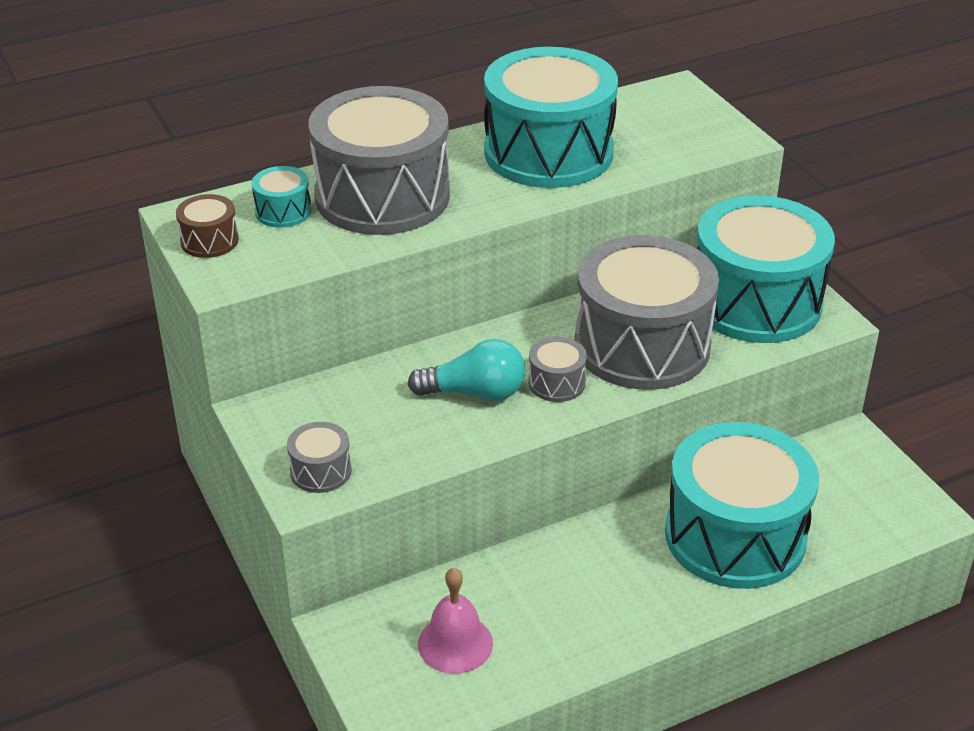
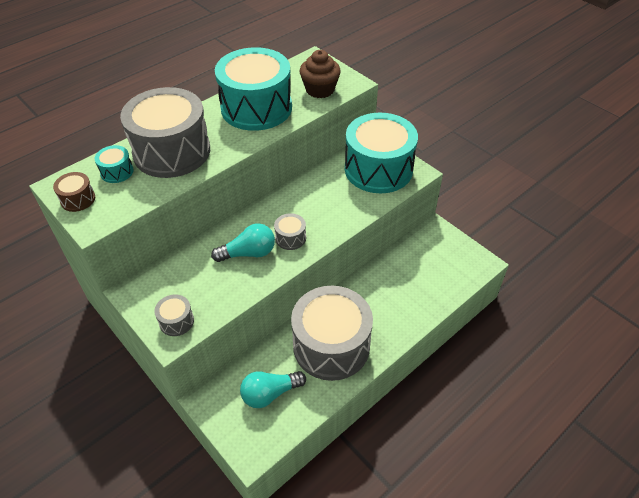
camera: 15 degrees left, 10 degrees up
pink bell [418,568,493,674] -> turquoise light bulb [240,371,306,408]
grey drum [575,235,719,390] -> grey drum moved to [291,286,373,381]
turquoise drum [665,422,819,589] -> none
none -> brown cupcake [300,50,341,98]

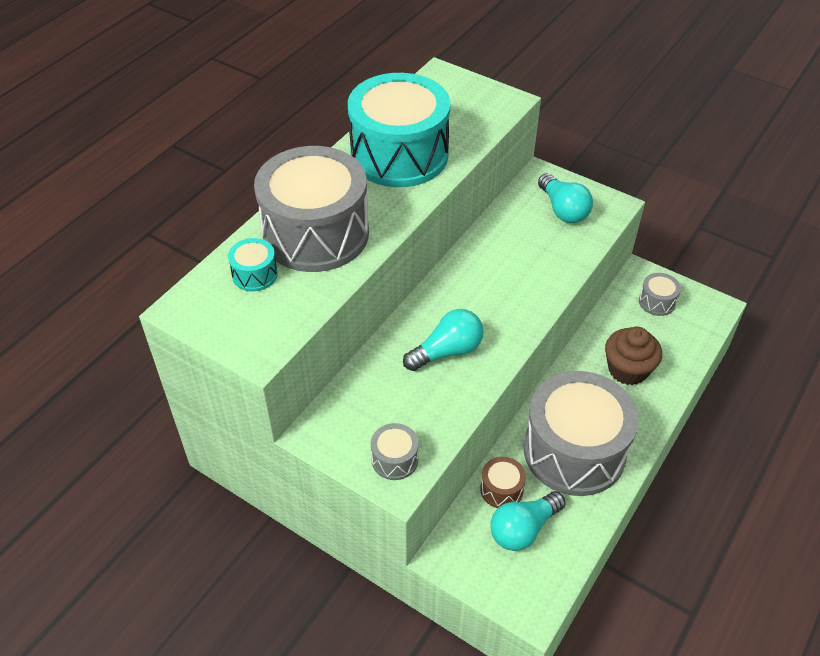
camera: 15 degrees left, 0 degrees up
brown drum [53,172,95,212] -> brown drum moved to [480,457,526,508]
grey drum [274,213,306,250] -> grey drum moved to [639,273,681,316]
brown cupcake [300,50,341,98] -> brown cupcake moved to [605,327,662,385]
turquoise drum [345,113,418,193] -> turquoise light bulb [538,173,593,223]

